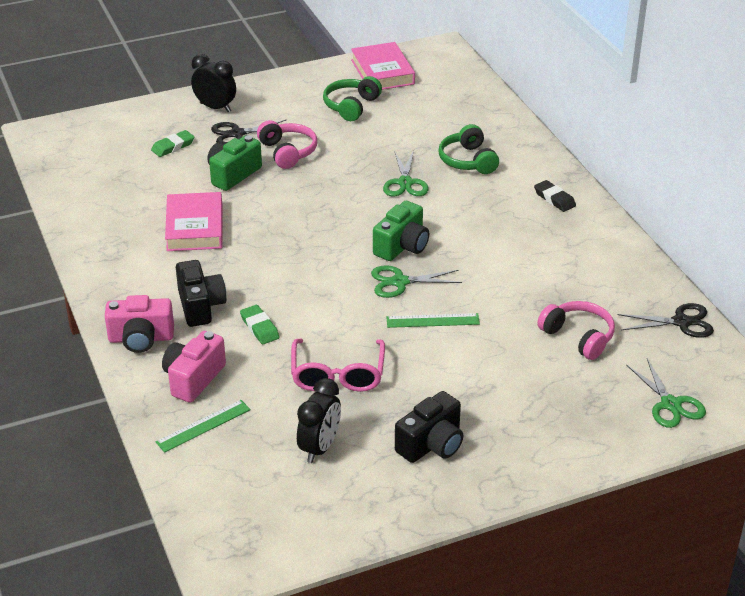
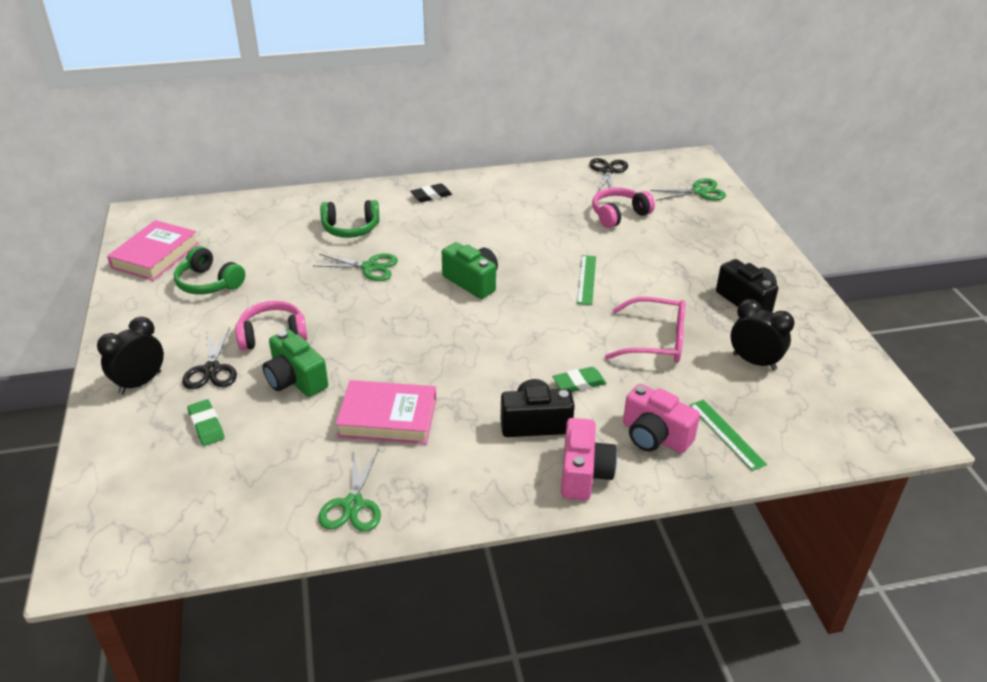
camera: 80 degrees left, 0 degrees up
pink book [351,42,415,90] -> pink book turned 60 degrees counterclockwise [107,220,199,281]
green scissors [371,265,462,298] -> green scissors moved to [318,449,381,532]

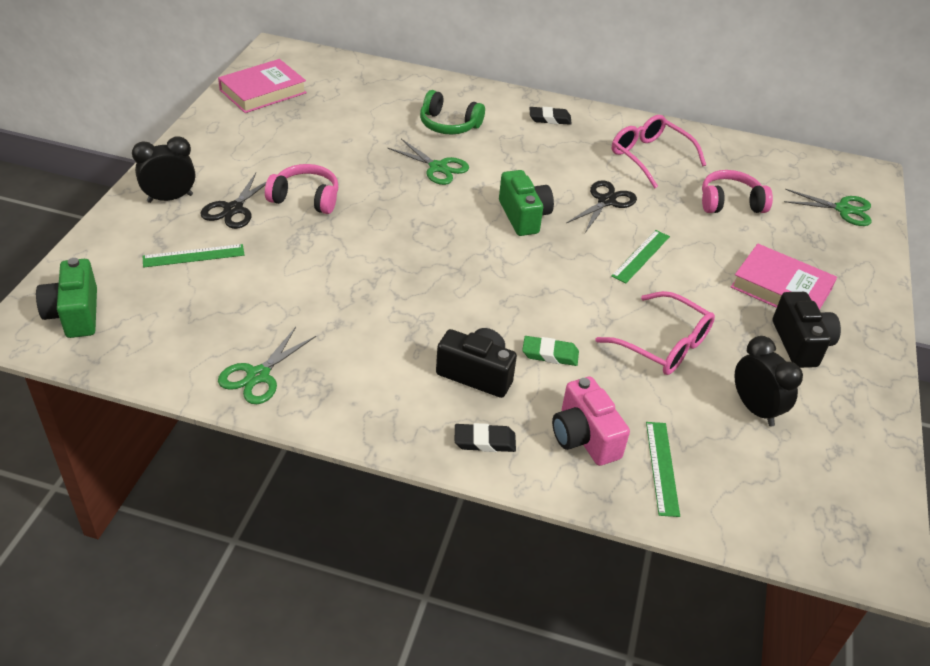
camera: 25 degrees right, 5 degrees up
green headphones [174,246,245,294] -> none
green eraser [187,399,225,446] -> green ruler [143,244,245,268]
green camera [263,329,328,397] -> green camera moved to [36,258,97,338]
pink book [336,380,436,444] -> pink book moved to [731,244,837,310]
pink camera [561,418,617,500] -> black eraser [455,423,516,452]
black scissors [589,158,628,193] -> black scissors moved to [566,180,637,233]
none -> pink glasses [612,115,706,189]

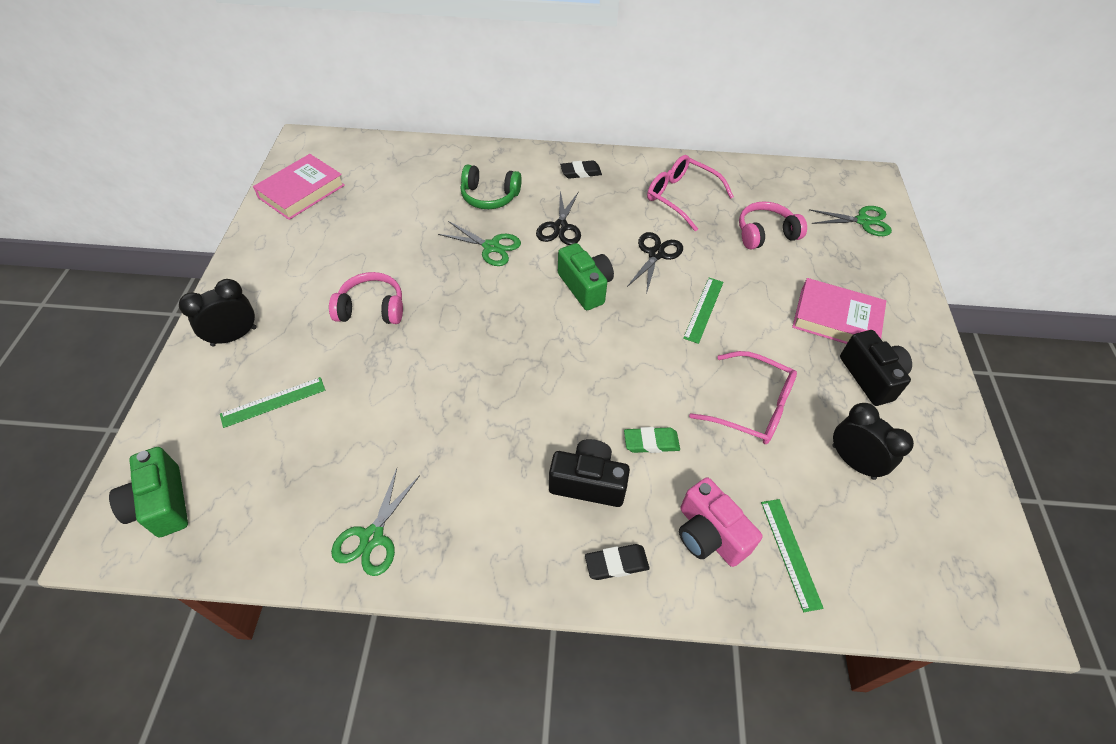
camera: 10 degrees left, 10 degrees up
black scissors [200,173,267,229] -> black scissors moved to [536,191,581,245]

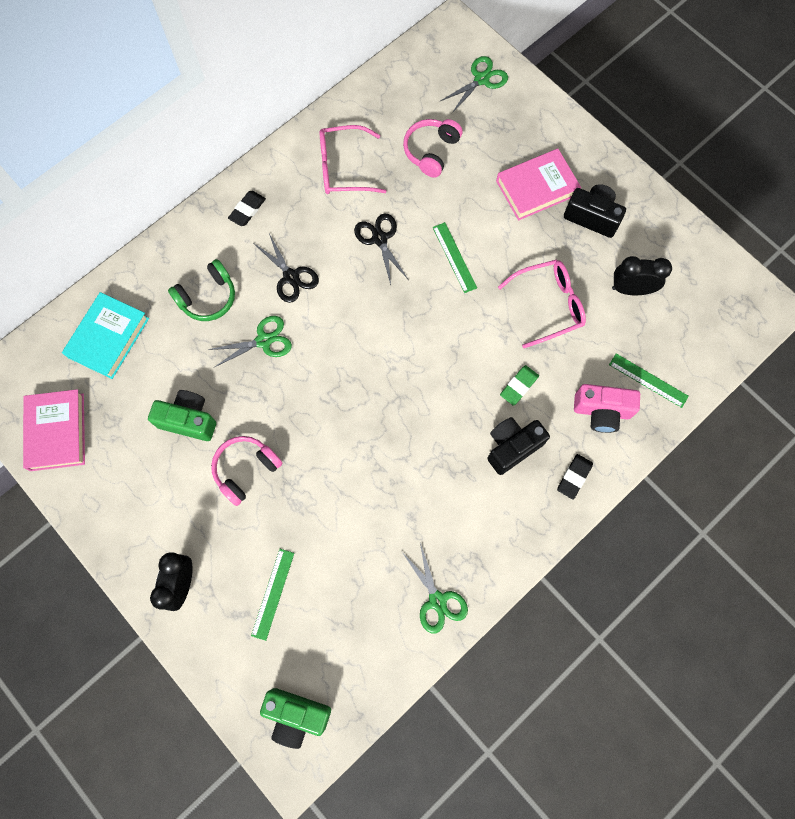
camera: 45 degrees left, 20 degrees up
green camera [558,243,614,310] -> green camera moved to [148,390,216,441]
none -> turquoise book [62,292,149,379]

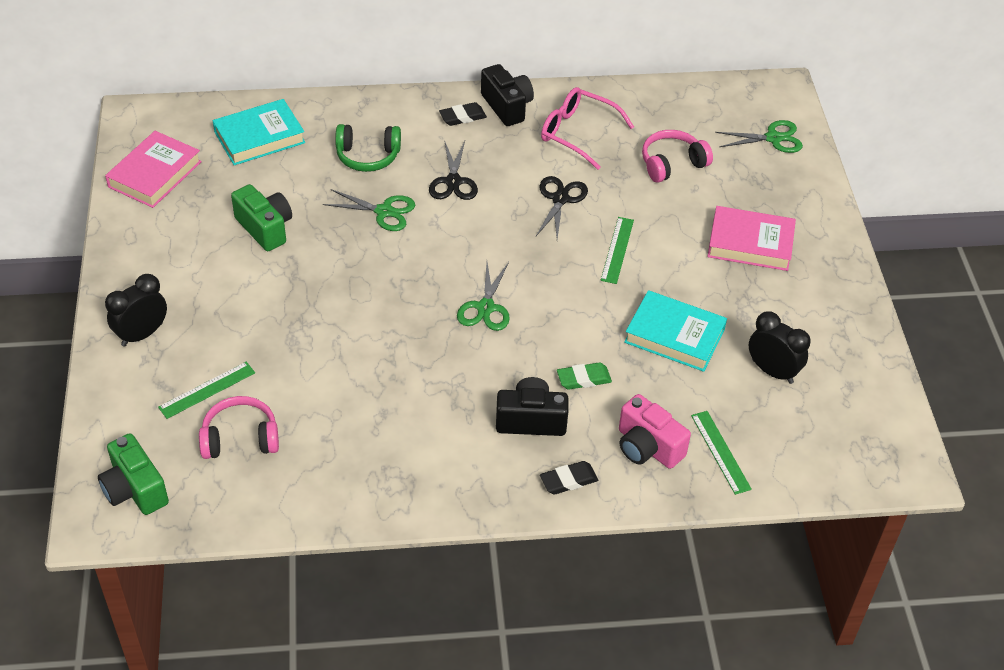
camera: 35 degrees right, 25 degrees down
pink headphones [211,436,282,506] -> pink headphones moved to [199,396,279,459]
green scissors [401,543,468,634] -> green scissors moved to [457,262,510,331]
pink glasses [498,260,586,348] -> turquoise book [624,290,727,372]
black camera [564,184,626,238] -> black camera moved to [481,64,534,126]

